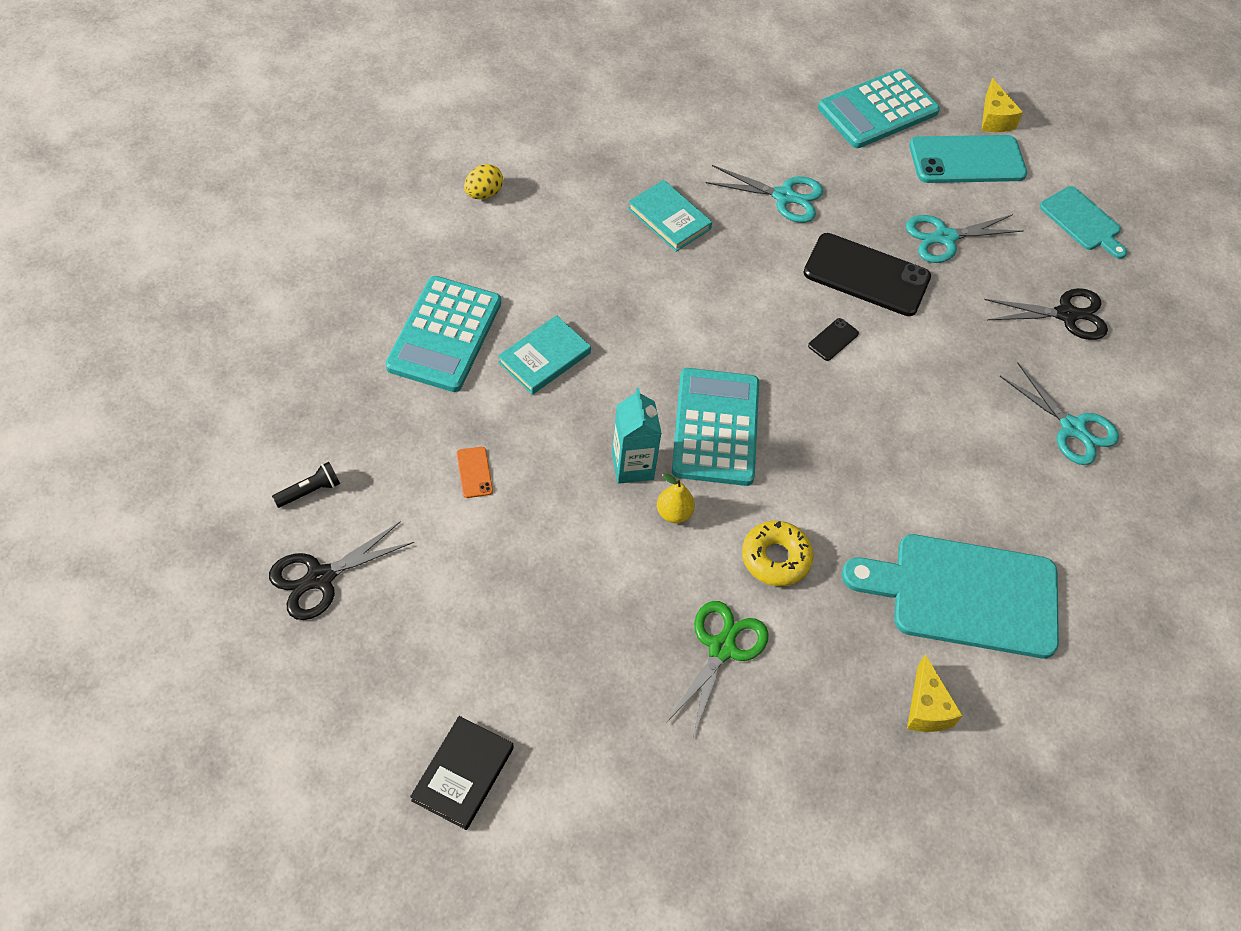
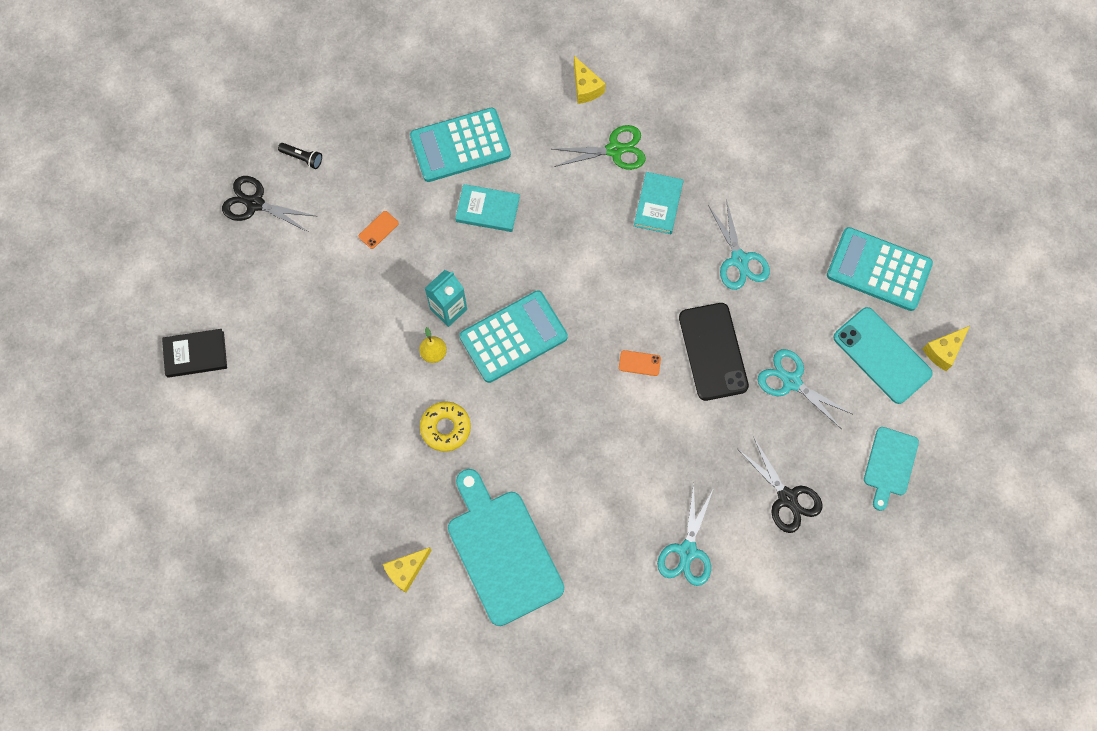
camera: 60 degrees right, 15 degrees up
yellow egg [464,164,503,199] -> yellow cheese [574,56,606,104]
green scissors [666,601,769,737] -> green scissors moved to [553,125,646,170]
black phone [808,318,859,361] -> orange phone [619,350,661,376]

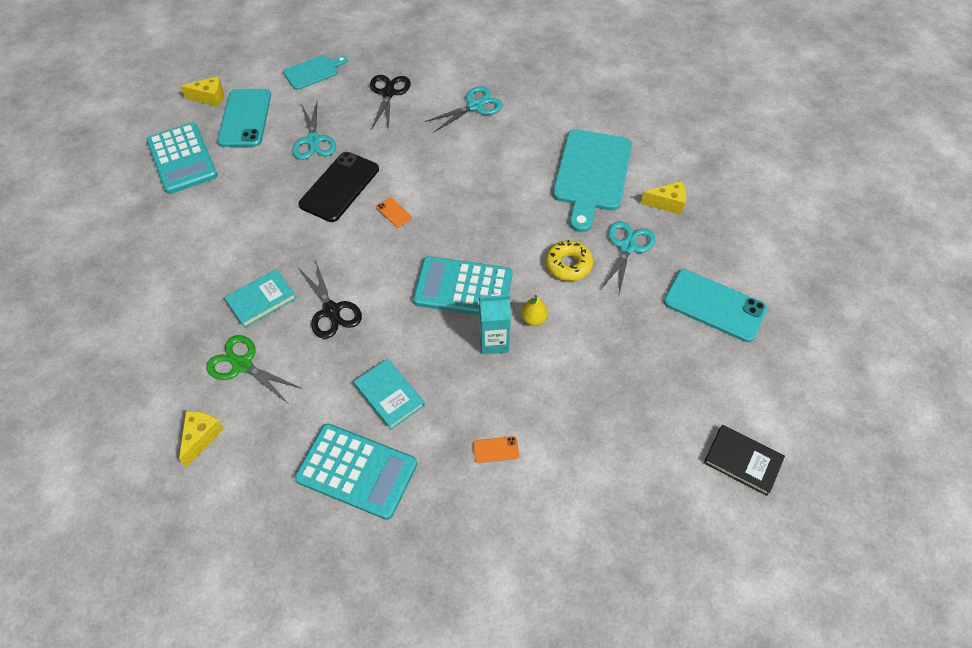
camera: 140 degrees left, 15 degrees down
black scissors [222,176,318,233] -> black scissors moved to [299,259,362,339]
black flashlight [278,143,322,169] -> none
turquoise scissors [708,199,770,290] -> turquoise scissors moved to [601,221,655,294]
none -> turquoise phone [664,269,767,342]

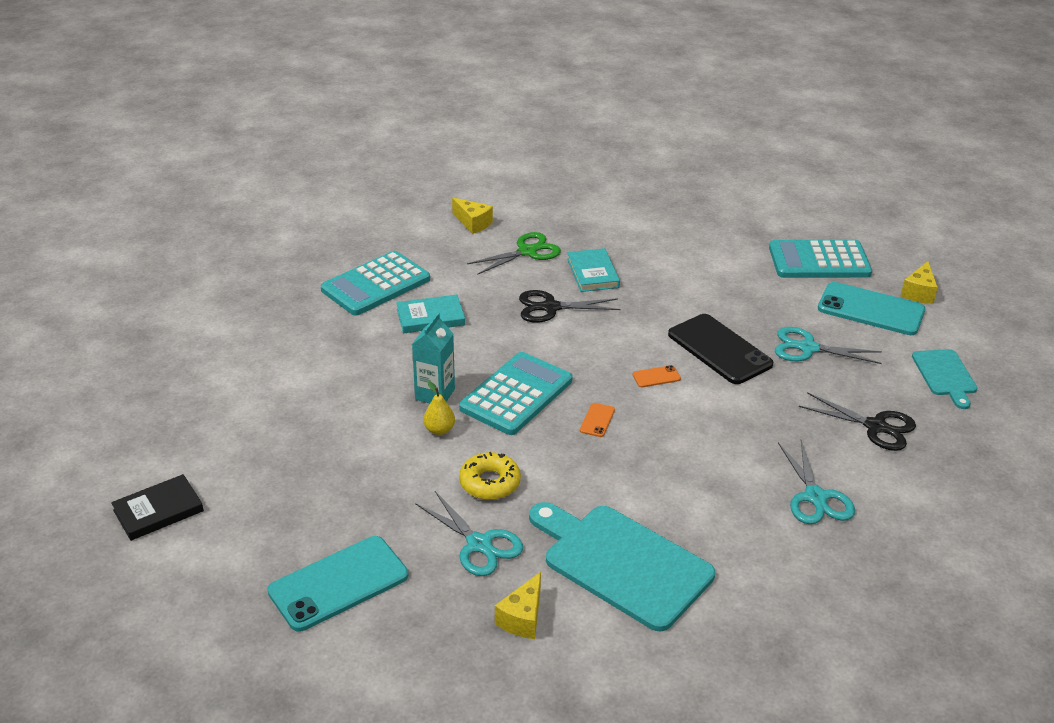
camera: 115 degrees right, 20 degrees down
orange phone [473,436,519,463] -> orange phone moved to [580,403,615,437]

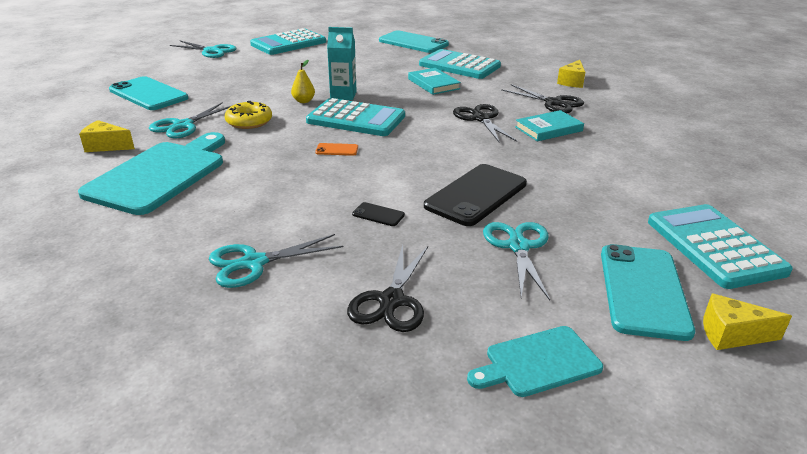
camera: 75 degrees right, 5 degrees down
black book [111,474,204,541] -> turquoise scissors [170,40,237,58]
green scissors [467,232,561,275] -> black scissors [501,84,584,113]
orange phone [632,365,681,387] -> none
none -> turquoise calculator [250,28,326,55]
none -> black phone [352,202,405,226]
none -> turquoise phone [379,30,449,53]

